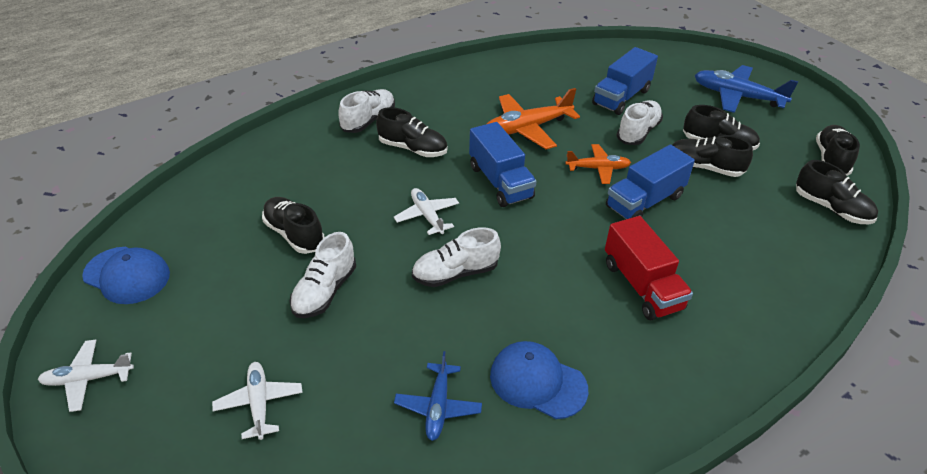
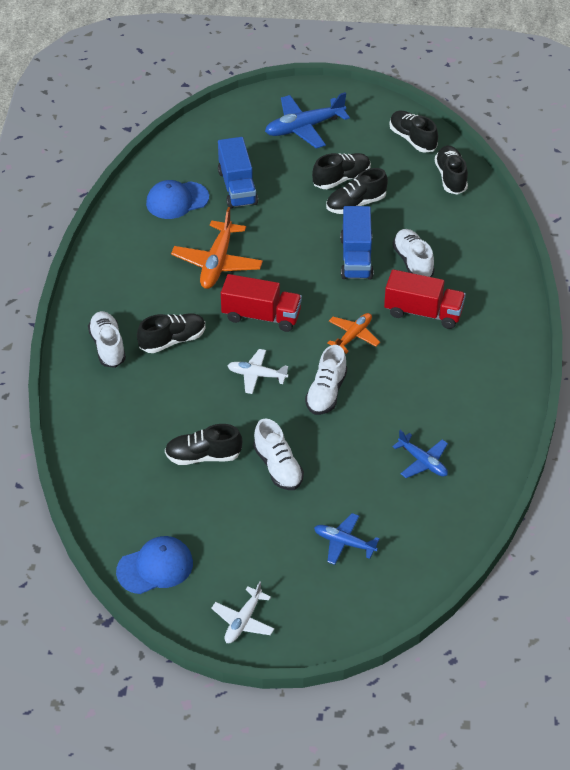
camera: 50 degrees left, 5 degrees up
white plane [212,362,303,440] -> blue plane [314,513,380,565]
blue truck [469,122,537,207] -> red truck [221,274,302,332]
blue cap [490,341,588,419] -> blue cap moved to [146,180,209,219]
orange plane [566,144,631,184] -> orange plane moved to [327,313,380,354]
white shoe [616,100,663,145] -> white shoe moved to [393,229,435,277]
black shoe [796,160,878,224] -> black shoe turned 90 degrees counterclockwise [435,146,468,195]

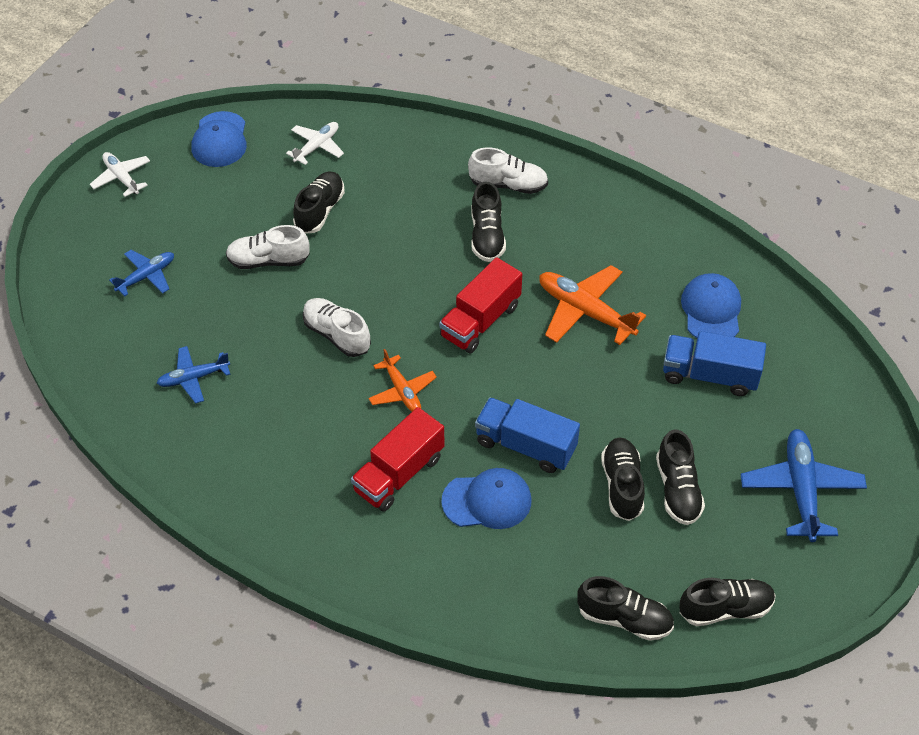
camera: 115 degrees right, 5 degrees up
white plane [227,349,288,394] -> white plane moved to [286,122,344,165]
white shoe [393,229,435,277] -> blue cap [441,468,531,529]

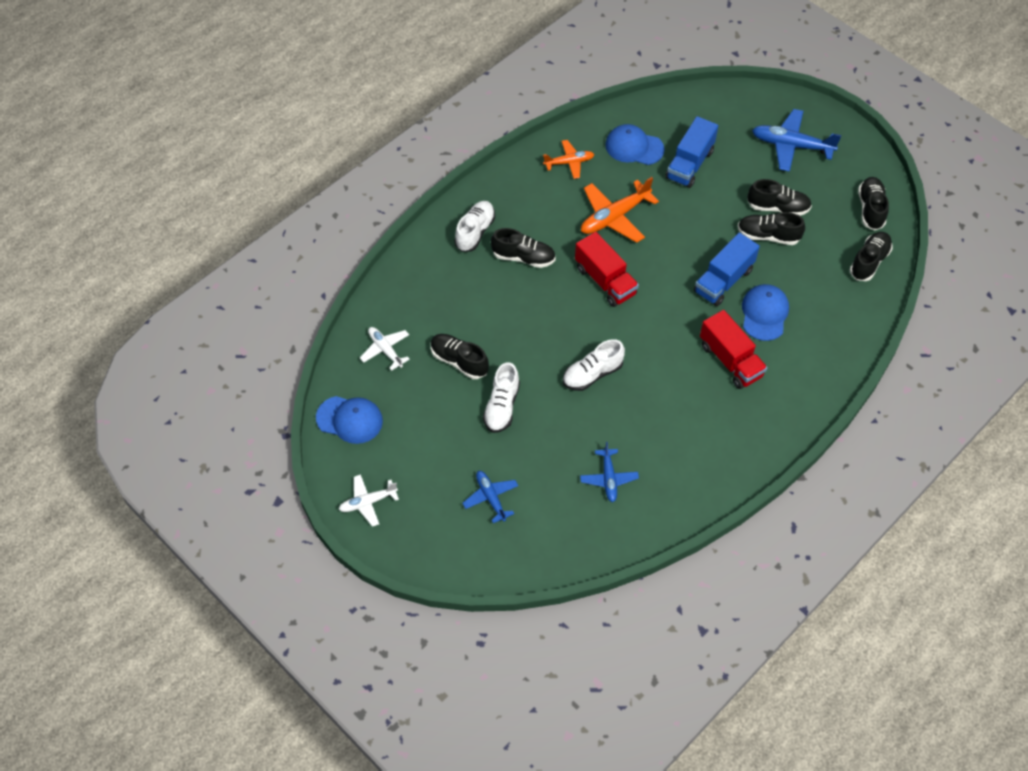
camera: 75 degrees left, 5 degrees up
orange plane [368,349,437,412] -> orange plane moved to [543,140,595,179]

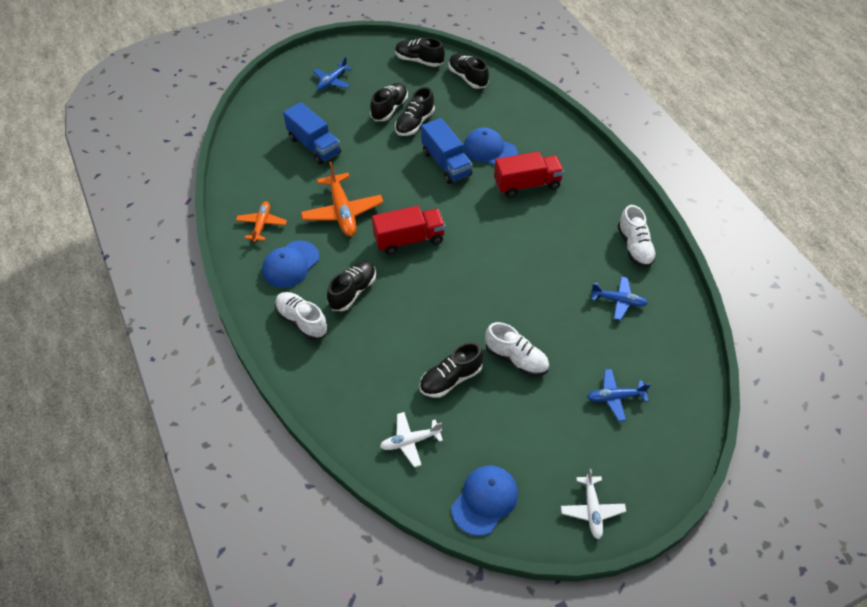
camera: 70 degrees left, 5 degrees down
white shoe [563,339,625,391] -> white shoe moved to [618,205,657,268]
blue cap [605,124,665,165] -> blue cap moved to [262,241,320,288]
blue plane [752,109,841,172] -> blue plane [313,57,352,90], size x0.61

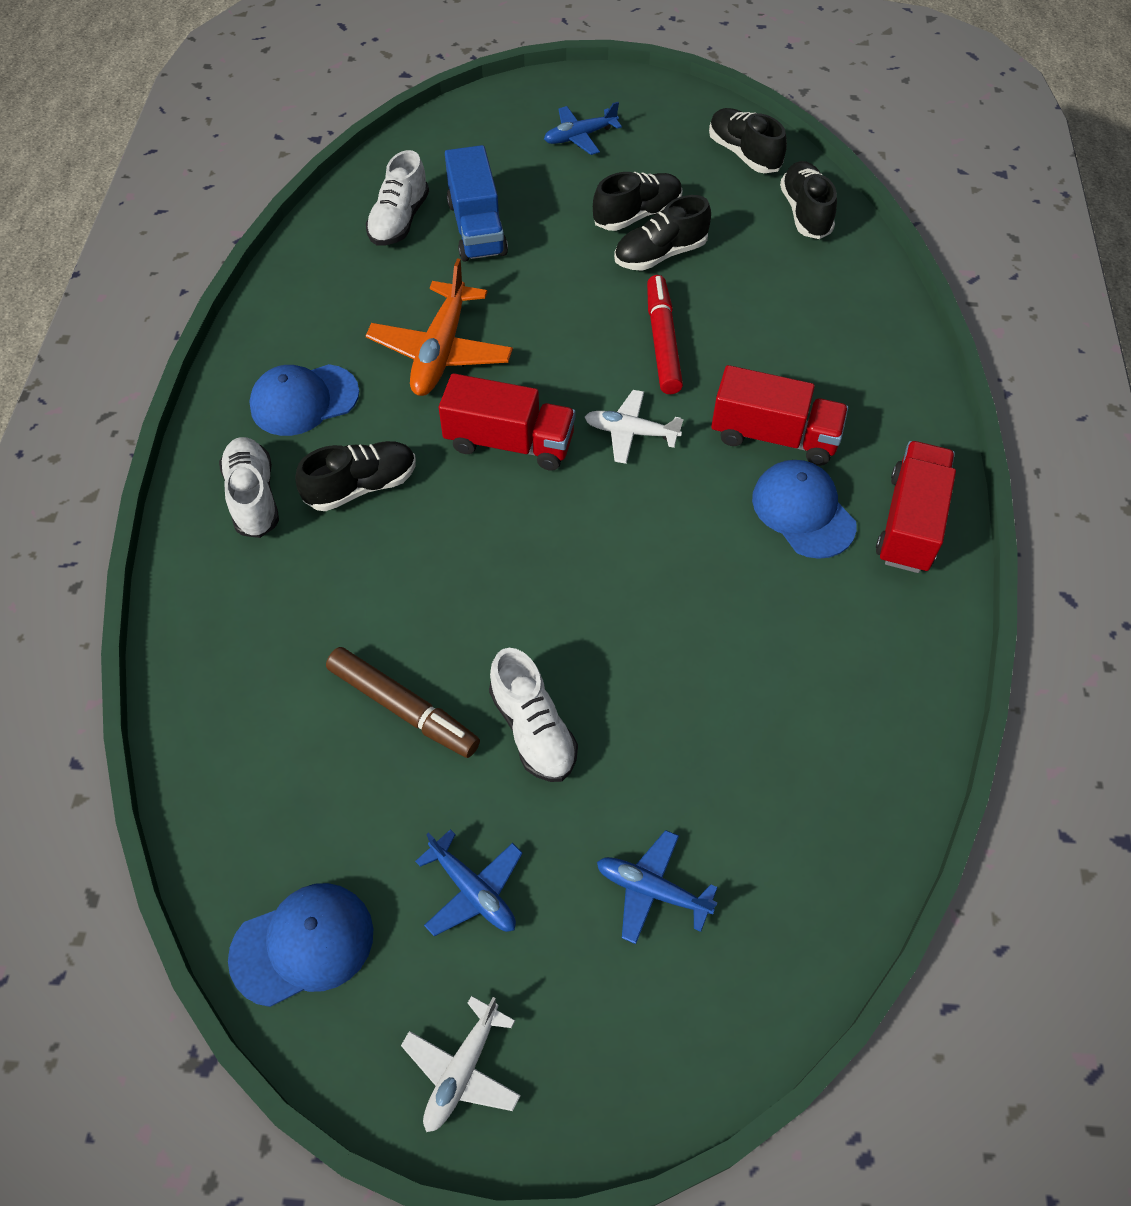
camera: 30 degrees right, 5 degrees up
orange plane [236,201,287,242] -> none
white plane [380,412,443,467] -> white plane moved to [585,390,684,464]
black shoe [419,342,483,398] -> brown marker [326,647,480,758]
blue truck [421,118,473,184] -> red marker [647,275,683,394]
blue cap [463,128,518,165] -> blue cap moved to [752,460,857,559]
blue plane [591,276,648,321] -> blue plane moved to [415,829,523,936]
white shoe [618,205,657,268] -> white shoe moved to [366,150,429,246]
none -> red truck [876,441,956,573]

